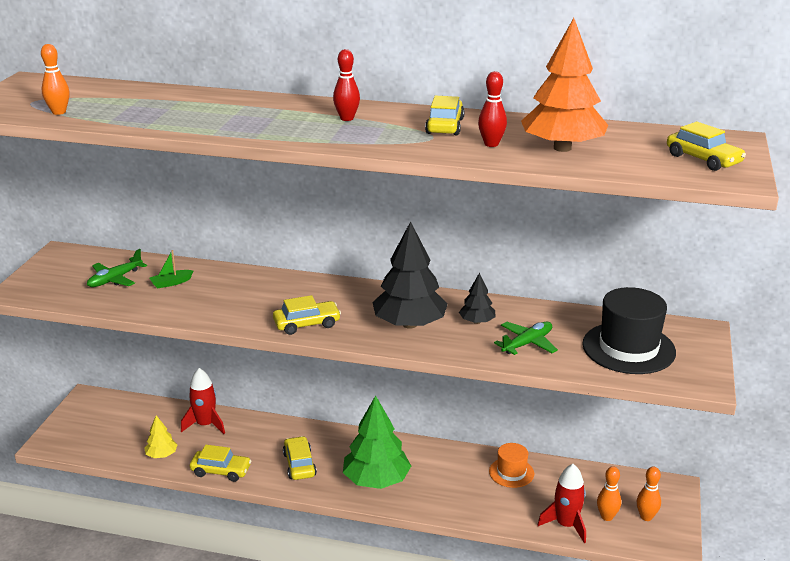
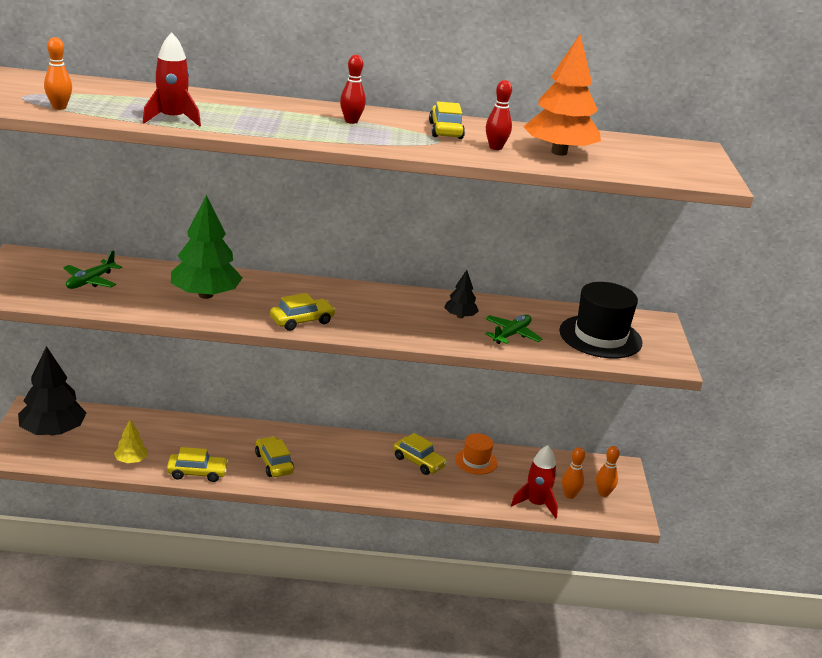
camera: 15 degrees left, 0 degrees up
green boat [150,250,194,289] -> none
red rocket [181,368,225,434] -> red rocket moved to [143,33,201,127]
green tree [343,395,411,489] -> green tree moved to [171,195,242,299]
black tree [372,221,448,329] -> black tree moved to [18,346,86,435]
yellow car [667,121,746,171] -> yellow car moved to [393,433,447,475]

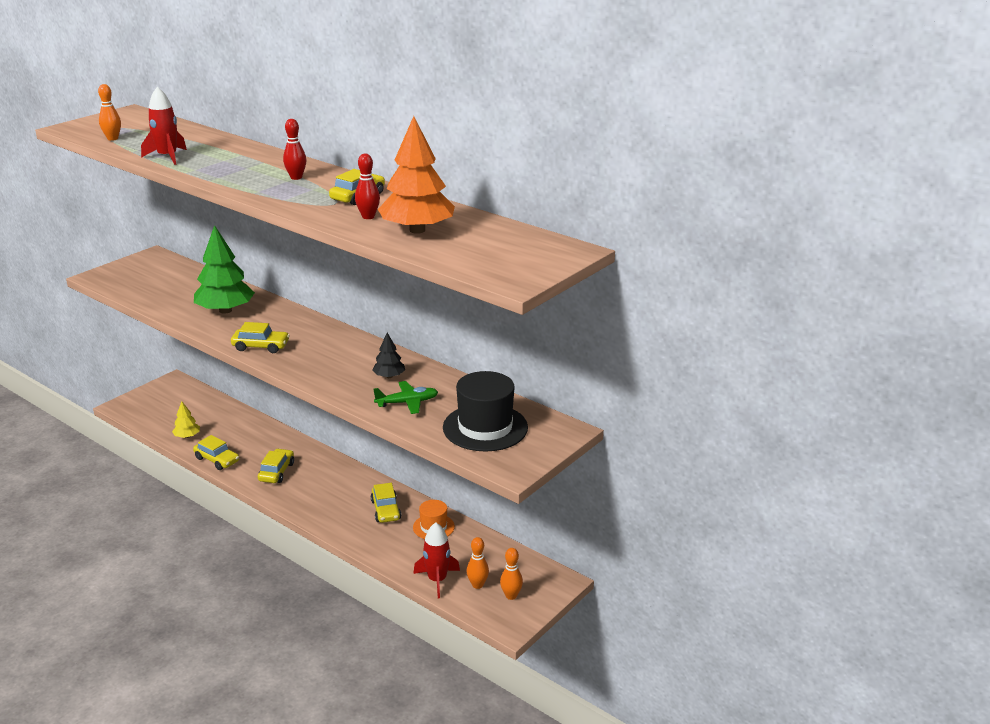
camera: 40 degrees right, 0 degrees up
black tree [18,346,86,435] -> none
green plane [63,250,122,289] -> none

